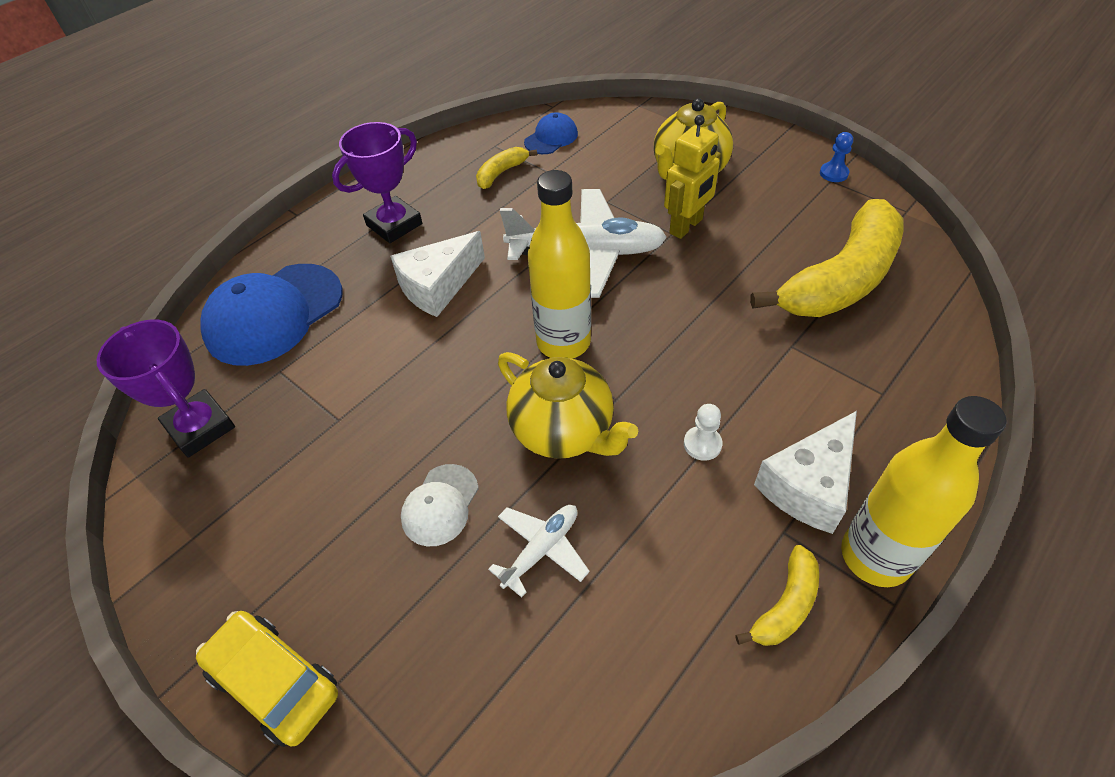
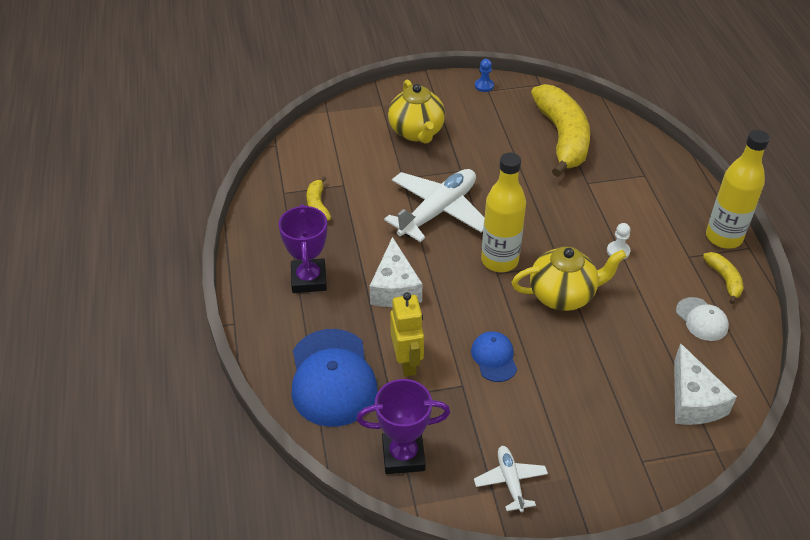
camera: 55 degrees left, 5 degrees down
yellow car [196,611,338,747] -> none
white cap [401,464,479,546] -> white cap moved to [676,297,729,341]
white plane [488,505,590,597] -> white plane moved to [474,446,548,512]
blue cap [524,112,578,154] -> blue cap moved to [471,331,517,382]
yellow robot [664,115,721,239] -> yellow robot moved to [390,292,424,377]
white cheese [754,411,857,534] -> white cheese moved to [674,343,737,425]

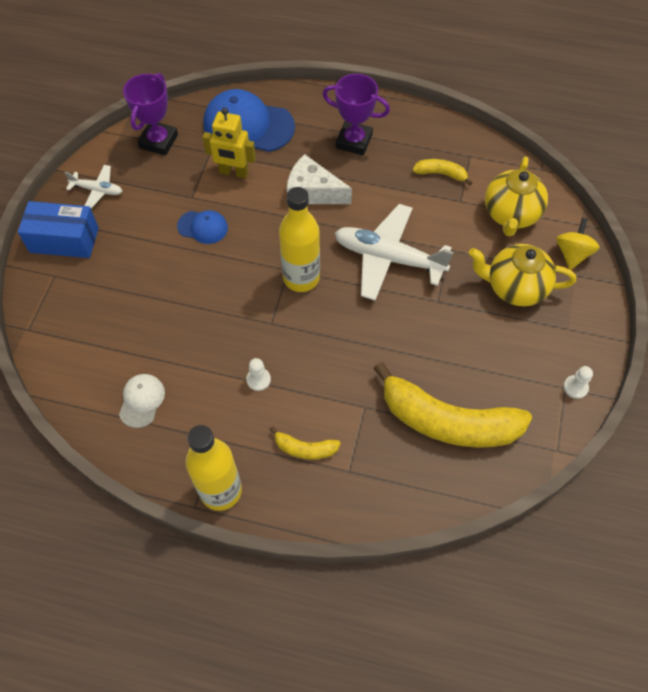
camera: 115 degrees right, 15 degrees up
white plane [384,169,485,242] -> white plane turned 135 degrees clockwise [335,204,454,301]
blue pawn [475,59,494,92] -> white pawn [563,366,593,399]
yellow teapot [511,247,627,311] -> yellow teapot moved to [485,156,548,236]
white cheese [674,343,737,425] -> none
white cap [676,297,729,341] -> white cap turned 105 degrees clockwise [119,374,165,428]
yellow banana [703,252,744,304] -> yellow banana moved to [269,426,341,460]
none -> blue box [18,201,99,258]
none -> yellow spinning top [556,218,600,270]

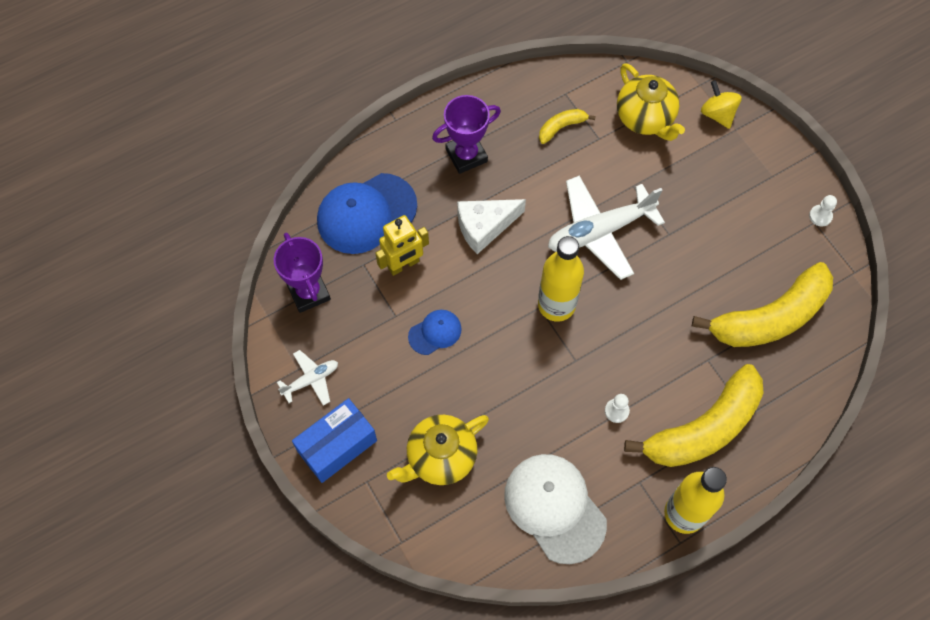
camera: 45 degrees left, 5 degrees up
white cap [119,374,165,428] -> white cap [504,454,607,564], size x1.95
yellow banana [269,426,341,460] -> yellow banana [624,364,763,467], size x2.27
yellow teapot [469,244,576,306] -> yellow teapot moved to [387,415,489,485]

